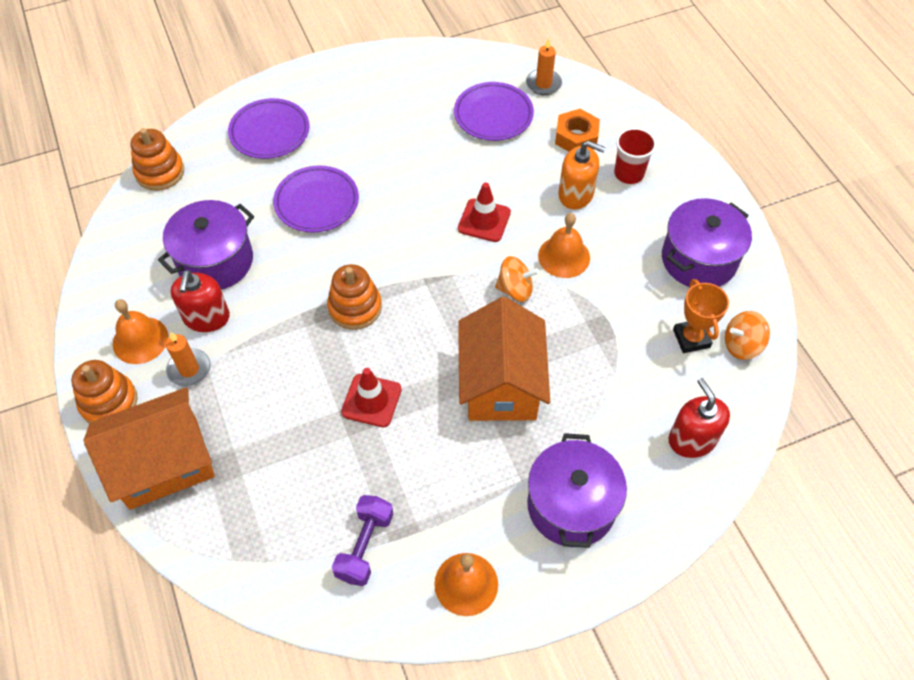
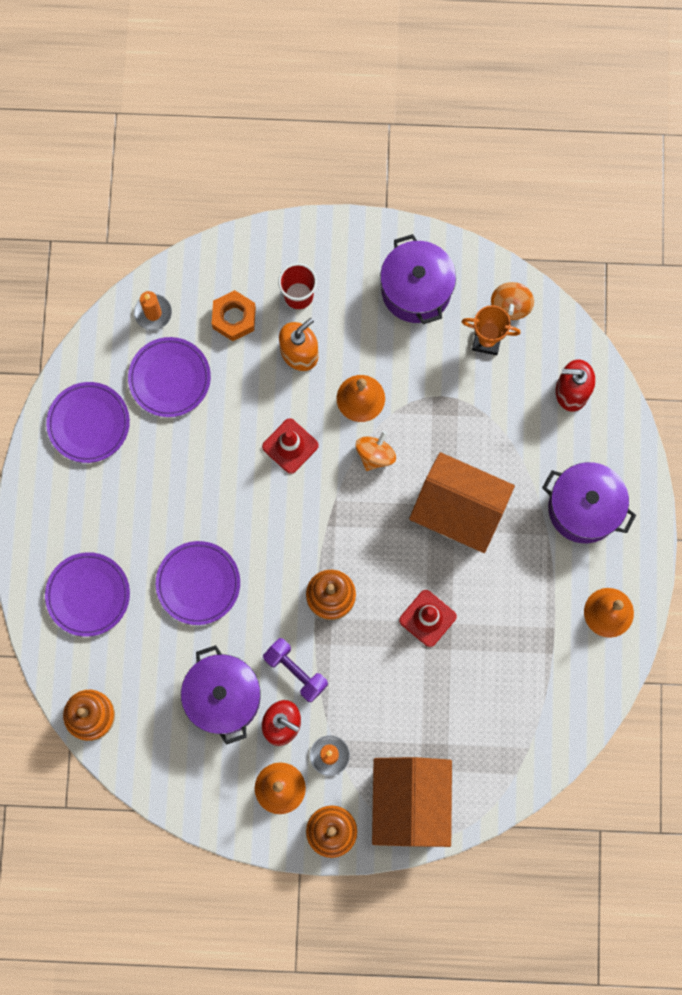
camera: 65 degrees left, 20 degrees up
purple dumbbell [332,495,393,586] -> purple dumbbell moved to [263,638,328,702]
none -> purple plate [46,382,130,463]

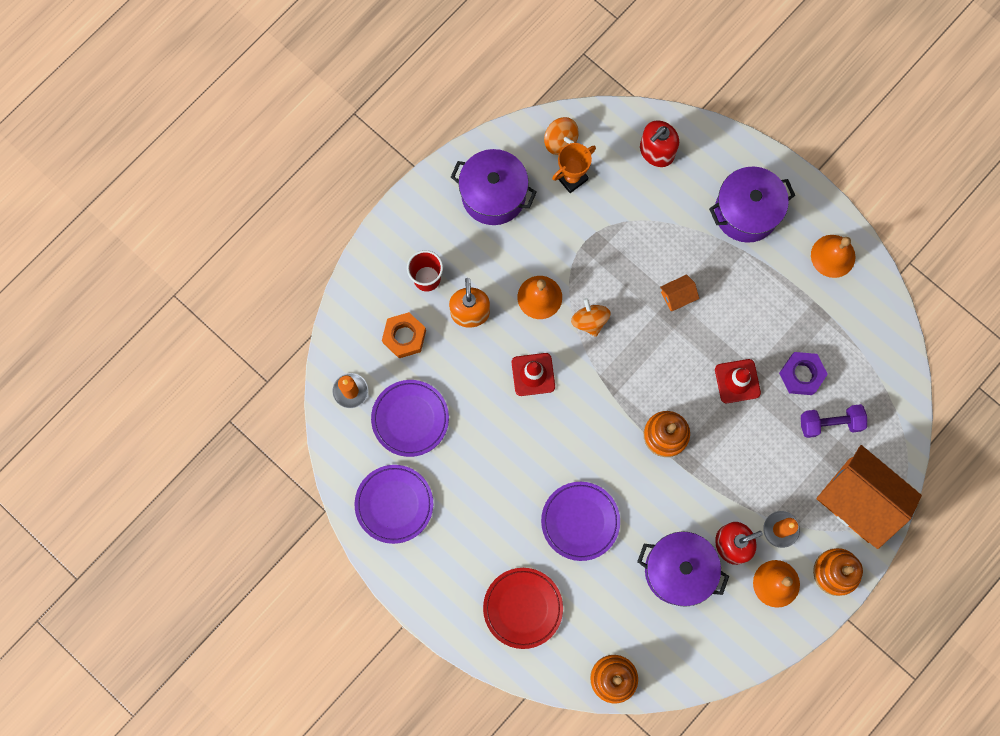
camera: 50 degrees left, 0 degrees up
purple plate [45,552,130,637] -> red plate [483,568,563,649]
purple dumbbell [263,638,328,702] -> purple dumbbell moved to [801,404,867,438]
orange house [409,452,515,553] -> orange house [660,274,699,311], size x0.41
none -> purple nut [779,352,828,395]

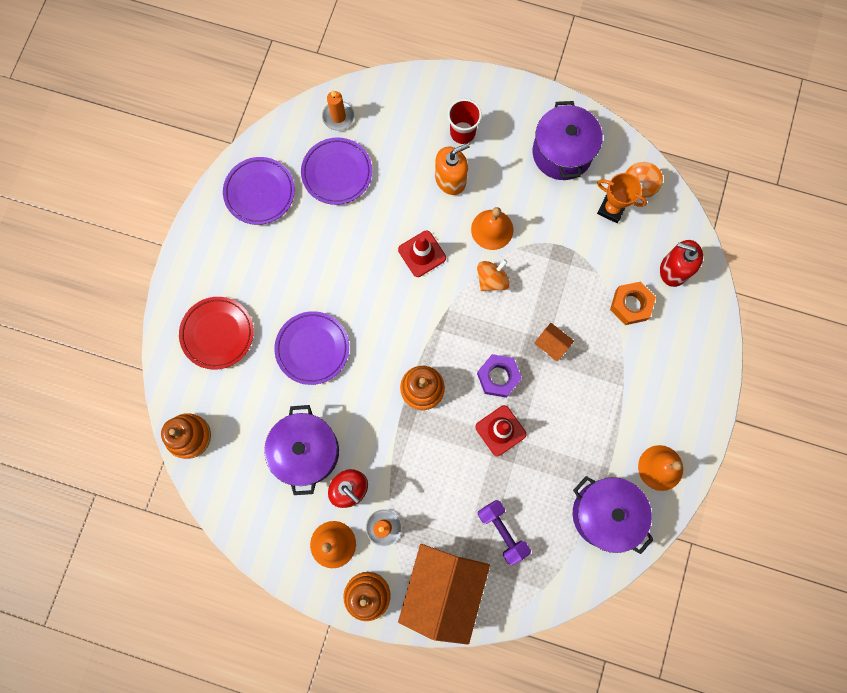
camera: 65 degrees right, 0 degrees up
orange nut [382,312,426,358] -> orange nut moved to [610,282,656,325]
purple pot [709,166,795,243] -> purple pot moved to [573,476,654,554]
purple nut [779,352,828,395] -> purple nut moved to [477,354,522,398]

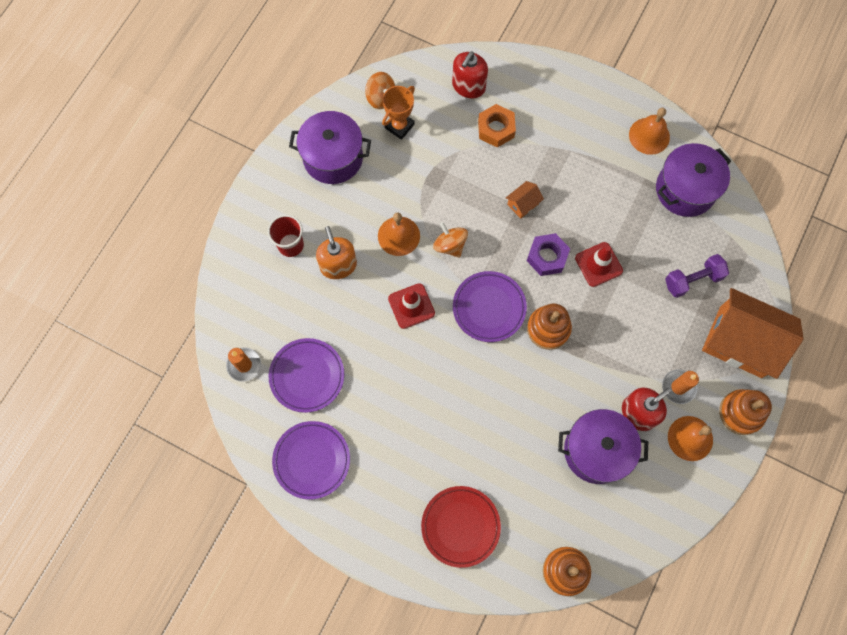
camera: 80 degrees left, 5 degrees down
purple plate [275,311,349,385] -> purple plate moved to [453,271,527,342]

